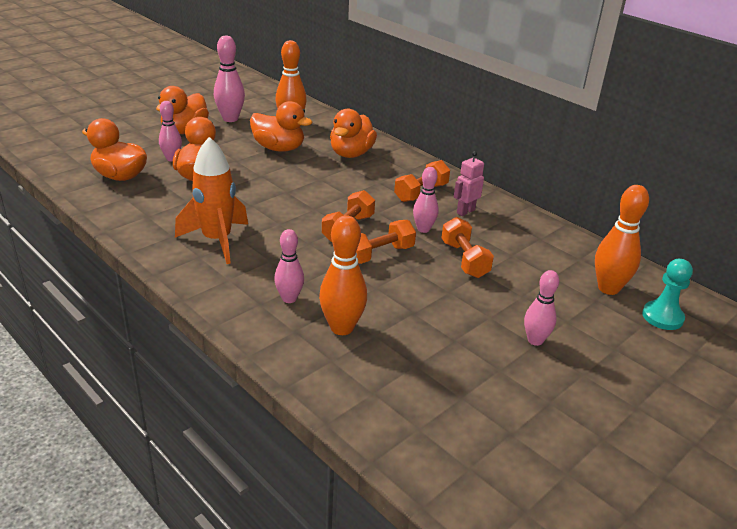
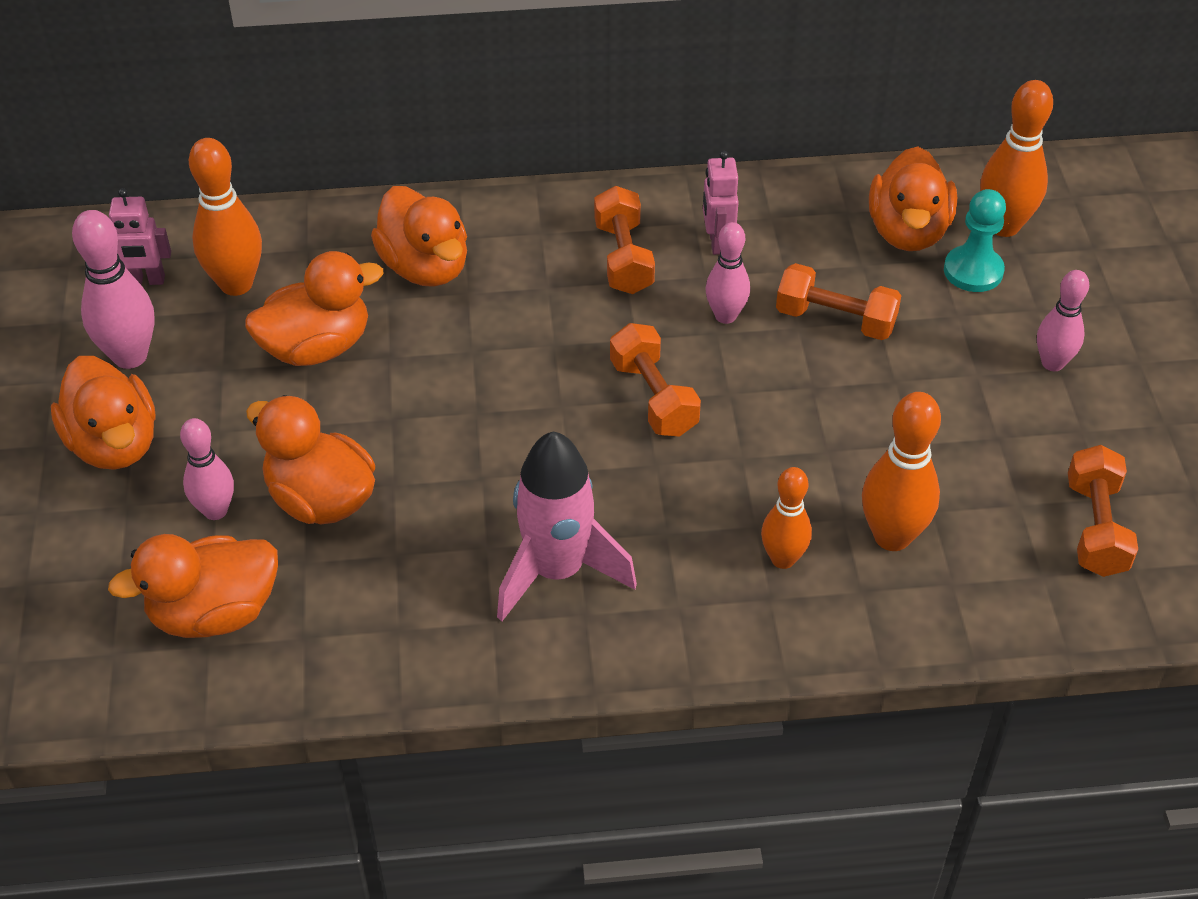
camera: 50 degrees left, 15 degrees up
orange rocket [175,137,248,264] -> pink rocket [497,432,637,621]
pink bowling pin [274,229,304,303] -> orange bowling pin [761,467,812,569]
orange dumbbell [356,220,416,264] -> orange dumbbell moved to [1068,445,1138,577]
turquoise pawn [642,259,693,330] -> turquoise pawn moved to [944,189,1006,292]
none -> pink robot [109,188,171,285]
none -> orange duck [869,146,957,251]

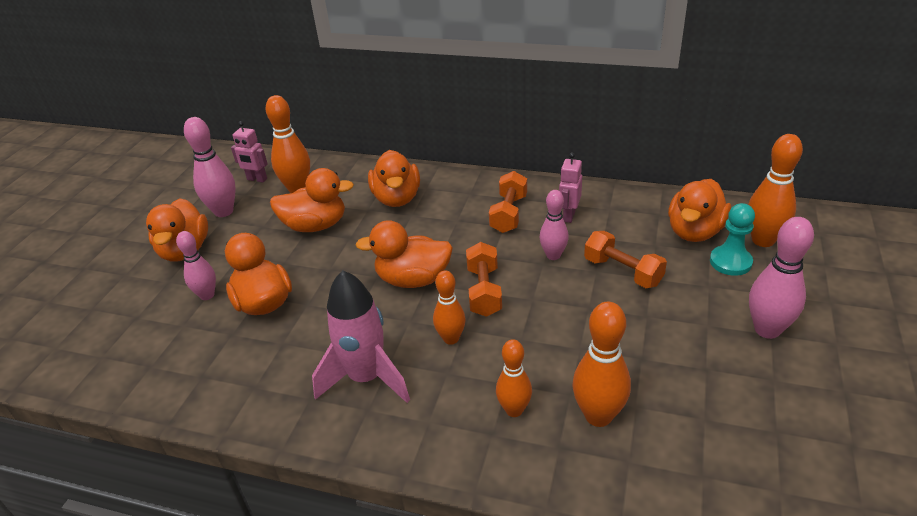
camera: 25 degrees right, 10 degrees down
orange duck [108,534,278,638] -> orange duck moved to [355,220,453,288]
pink bowling pin [1037,270,1089,371] -> pink bowling pin [749,217,814,339], size x1.52
orange dumbbell [1068,445,1138,577] -> none
none -> orange bowling pin [433,270,466,345]

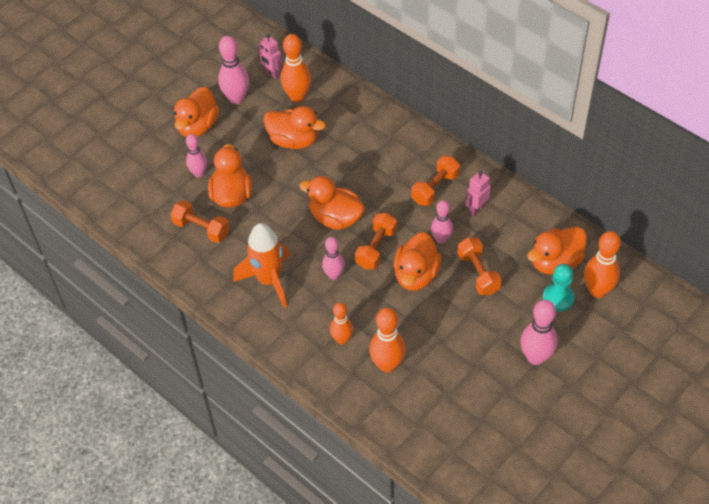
camera: 25 degrees right, 15 degrees up
pink rocket [312,270,410,403] -> orange rocket [233,223,290,308]
orange duck [368,150,420,207] -> orange duck moved to [393,232,441,291]
orange bowling pin [433,270,466,345] -> pink bowling pin [322,237,345,280]
none -> orange dumbbell [170,200,230,243]

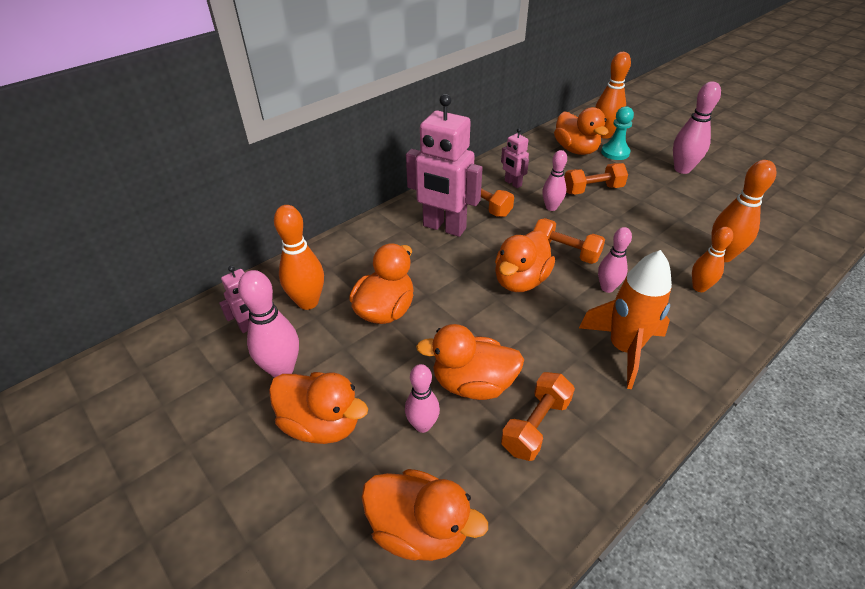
camera: 85 degrees left, 10 degrees down
orange duck [393,232,441,291] -> orange duck moved to [361,469,488,561]
none -> pink robot [406,94,483,237]

